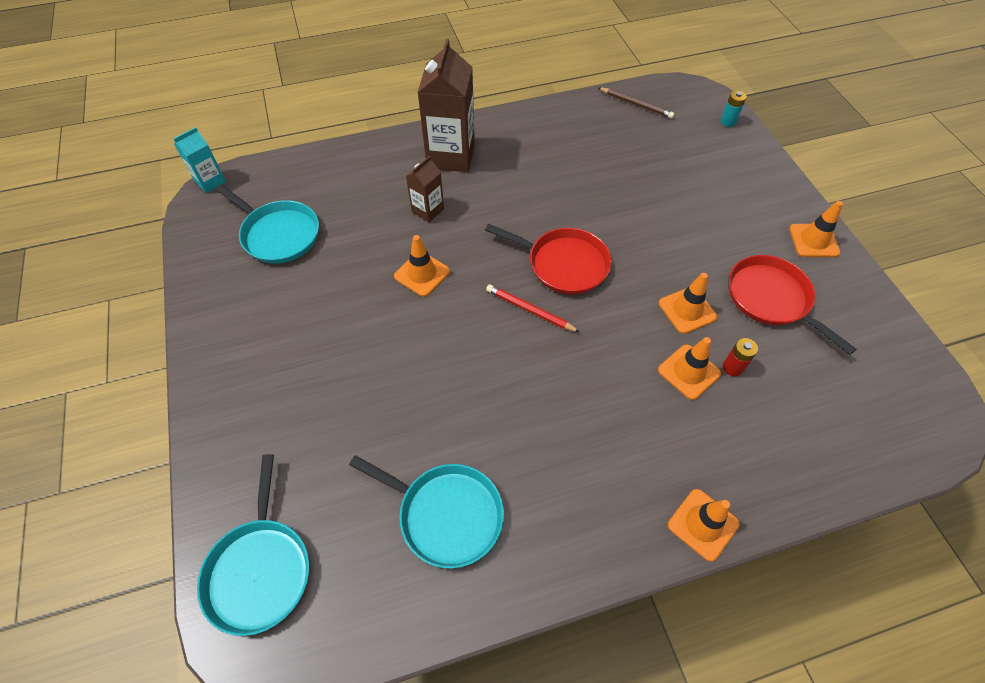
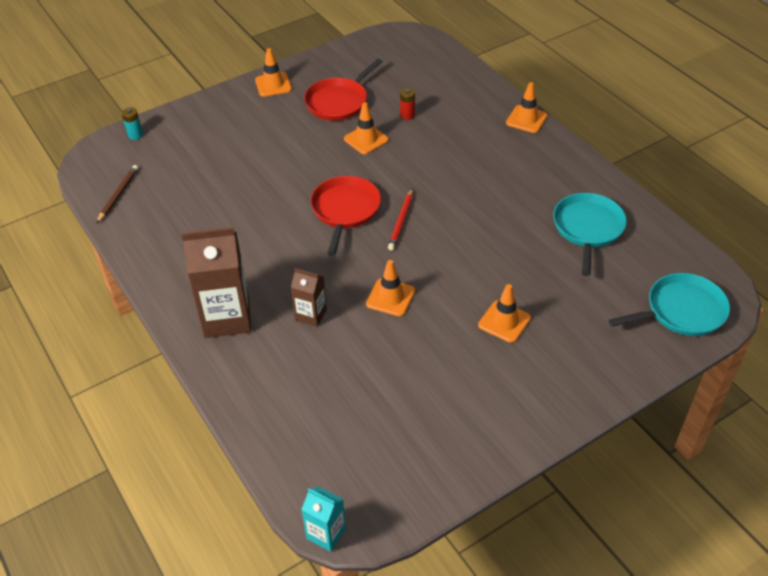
camera: 105 degrees left, 10 degrees down
turquoise pan [215,185,319,264] -> none
orange traffic cone [658,337,721,400] -> orange traffic cone moved to [478,284,531,343]

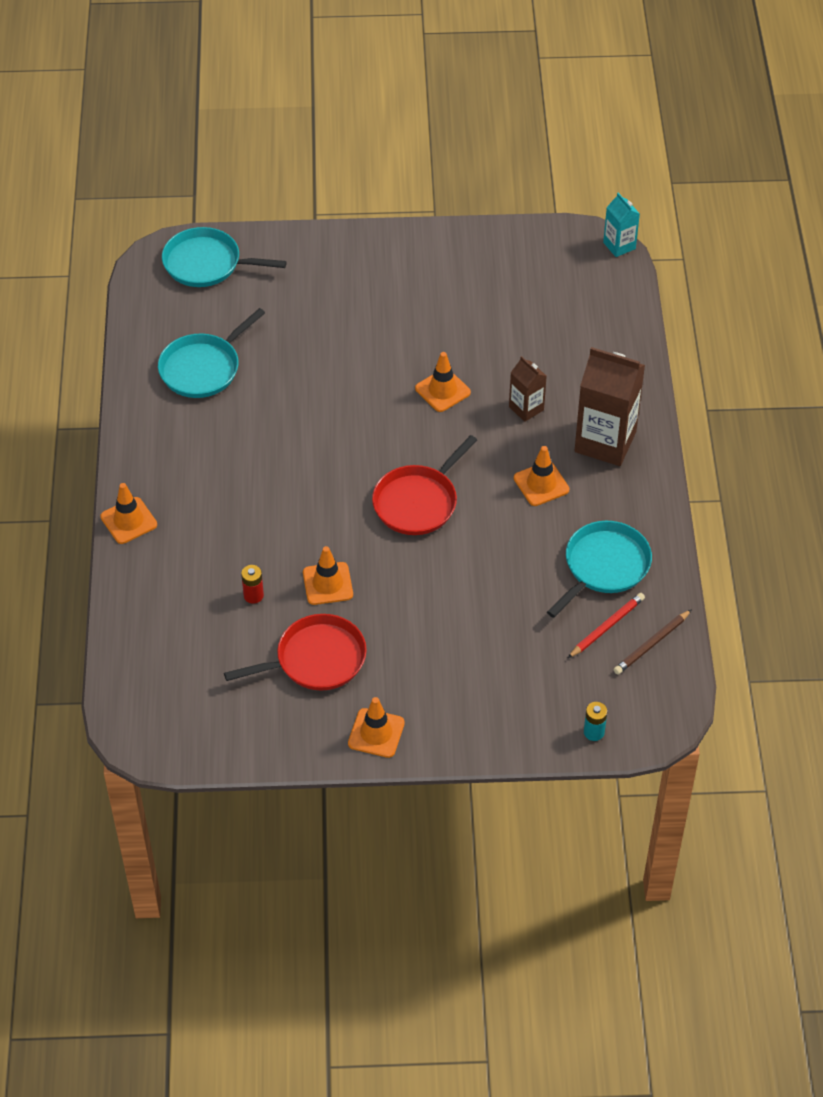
camera: 150 degrees left, 5 degrees up
red pencil [388,188,413,250] -> red pencil moved to [568,593,645,658]
orange traffic cone [478,284,531,343] -> orange traffic cone moved to [514,446,570,506]
none -> turquoise pan [547,521,652,618]

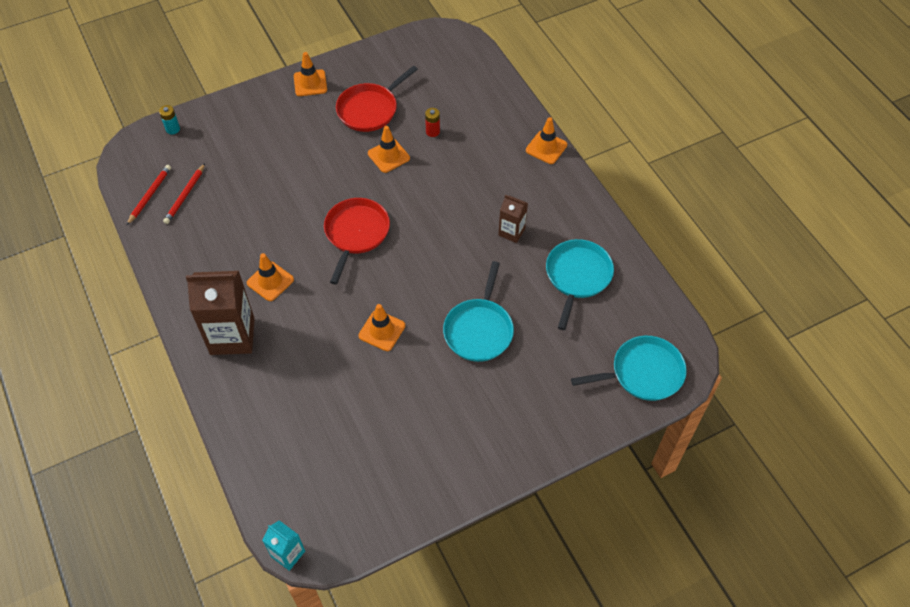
camera: 155 degrees right, 5 degrees up
brown carton [509,356,547,422] -> brown carton moved to [499,195,528,243]
turquoise pan [547,521,652,618] -> turquoise pan moved to [443,261,514,362]
brown pencil [613,609,692,675] -> red pencil [127,165,171,225]

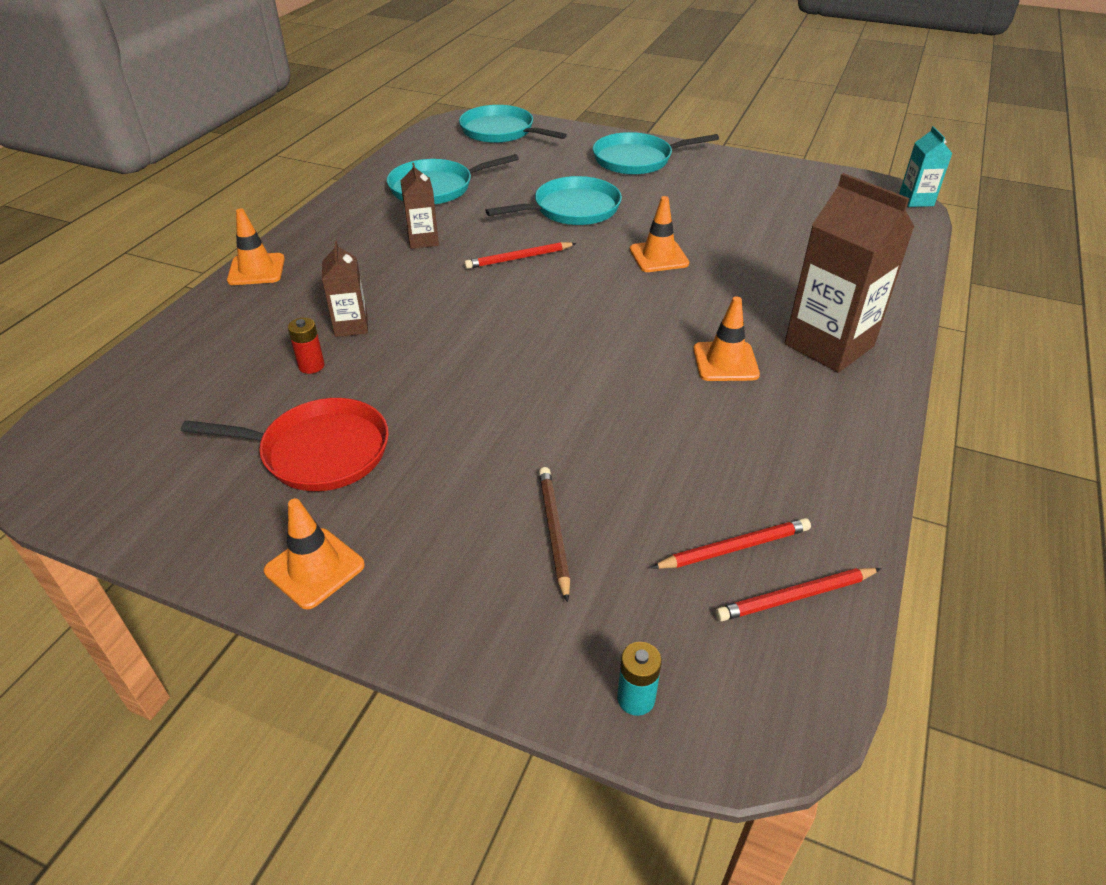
camera: 130 degrees left, 15 degrees down
red pan [324,198,390,284] -> none
orange traffic cone [368,126,410,173] -> none
none -> brown carton [322,241,368,337]
none -> red pencil [464,242,576,269]
none -> brown pencil [539,467,570,602]
none -> turquoise pan [593,132,719,175]

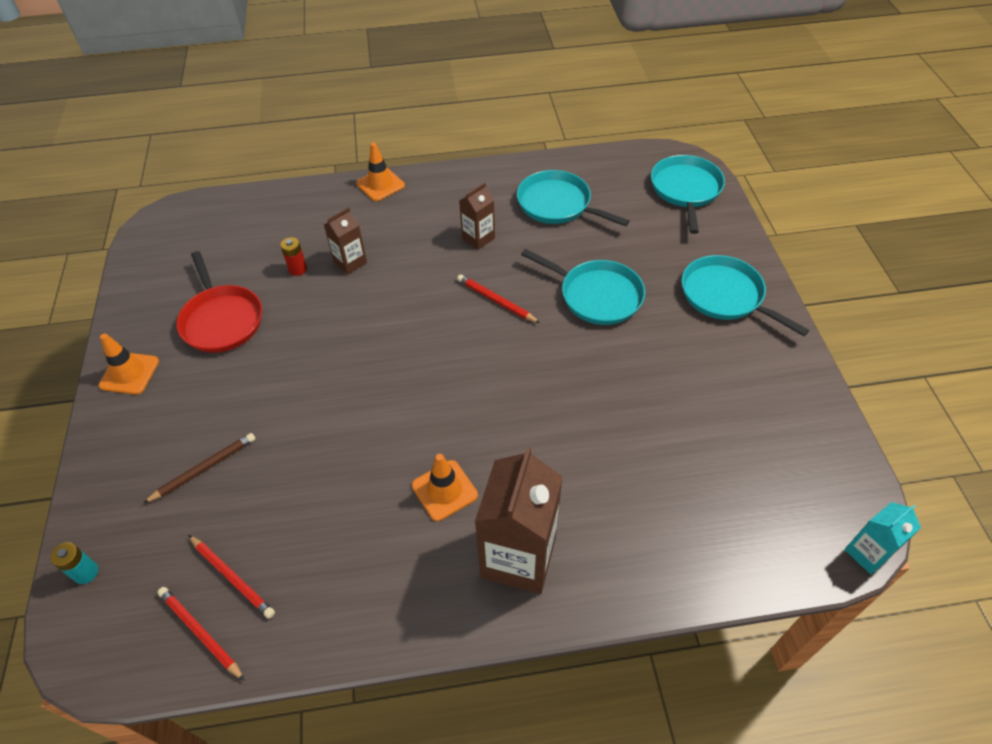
camera: 60 degrees right, 10 degrees up
orange traffic cone [630,196,689,272] -> none

